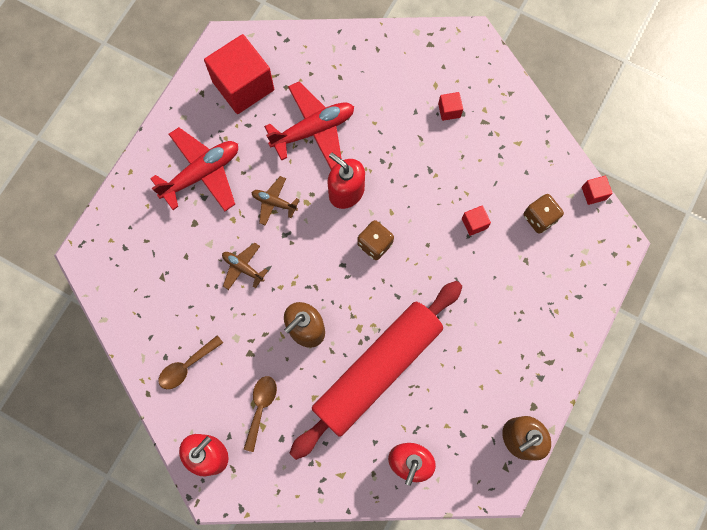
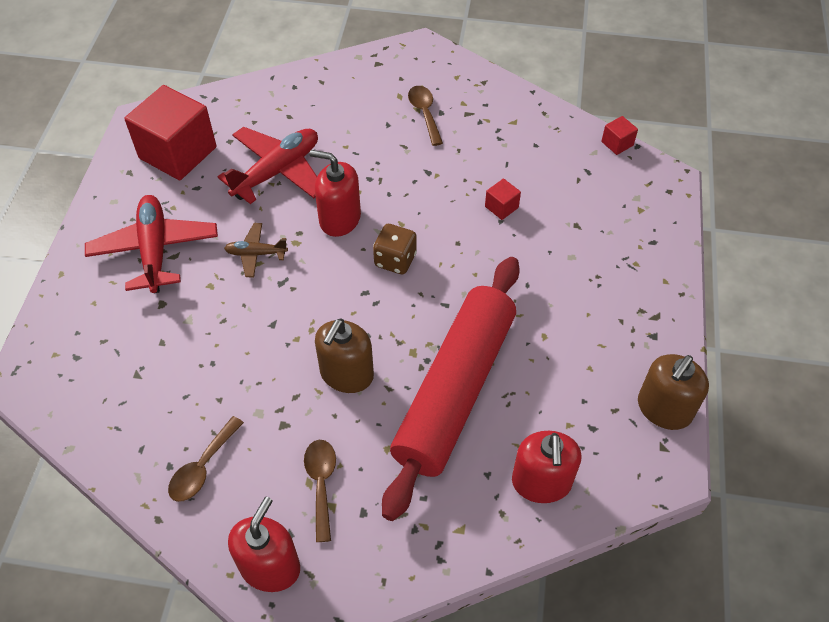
camera: 20 degrees left, 20 degrees down
red plane [150,127,238,211] -> red plane turned 45 degrees counterclockwise [85,195,218,293]
brown plane [222,243,268,290] -> none
red cube [438,92,463,121] -> brown spoon [408,86,443,146]
brown dice [523,194,564,234] -> none

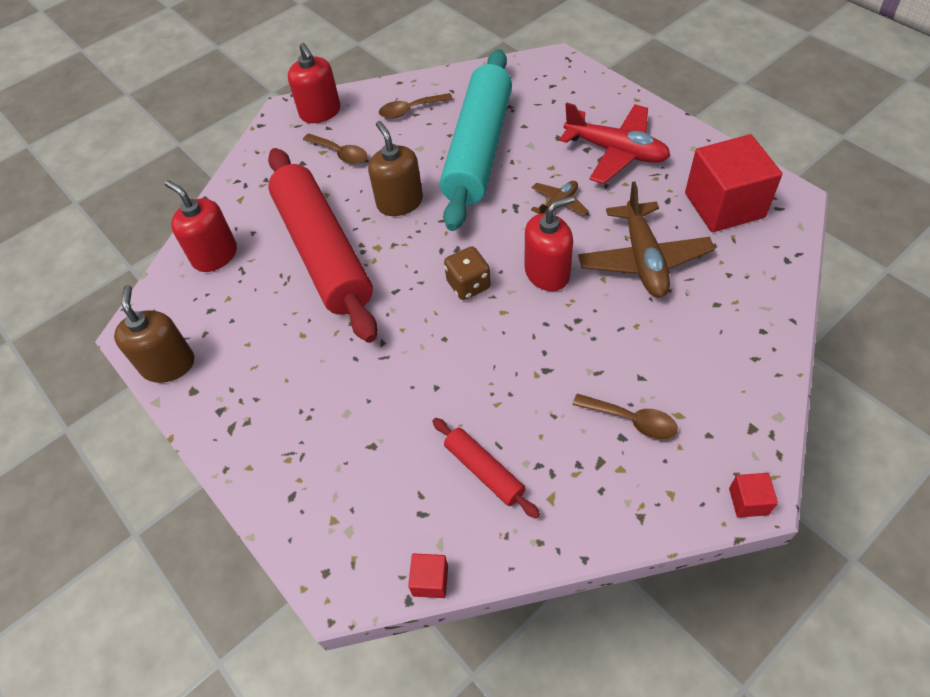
camera: 135 degrees right, 0 degrees up
brown spoon [168,416,244,502] -> brown spoon turned 90 degrees counterclockwise [379,93,453,119]
red plane [218,127,318,204] -> brown plane [578,181,715,297]
red cube [485,179,521,220] -> red cube moved to [729,473,778,518]
none -> red rolling pin [432,418,540,519]
none -> turquoise rolling pin [440,49,512,231]

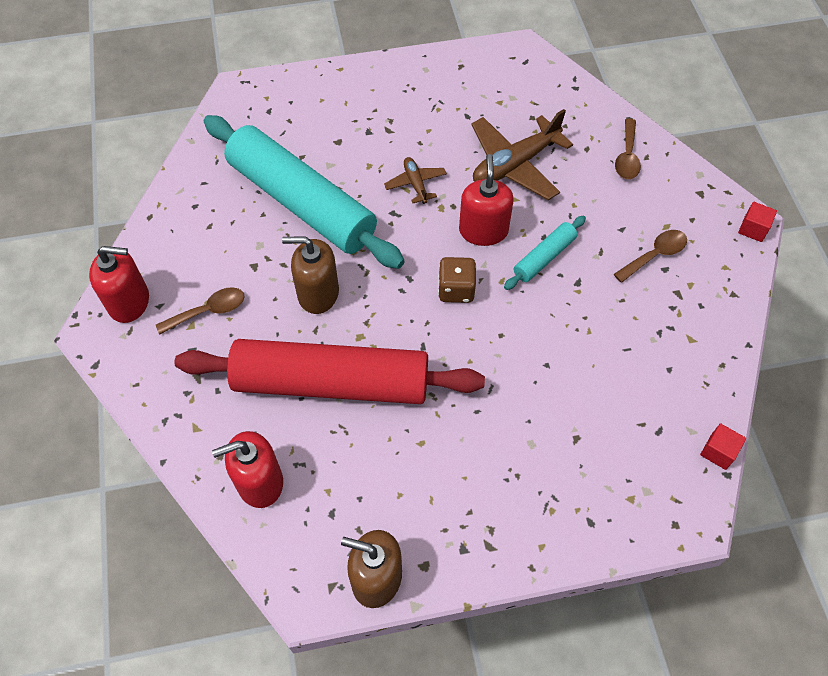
camera: 65 degrees left, 5 degrees up
brown spoon [379,93,453,119] -> brown spoon moved to [615,119,641,179]
red rolling pin [432,418,540,519] -> none
red plane [559,103,670,184] -> none
brown plane [578,181,715,297] -> brown plane turned 120 degrees clockwise [472,109,573,200]
red cube [685,134,782,232] -> none
none -> turquoise rolling pin [504,215,586,290]

